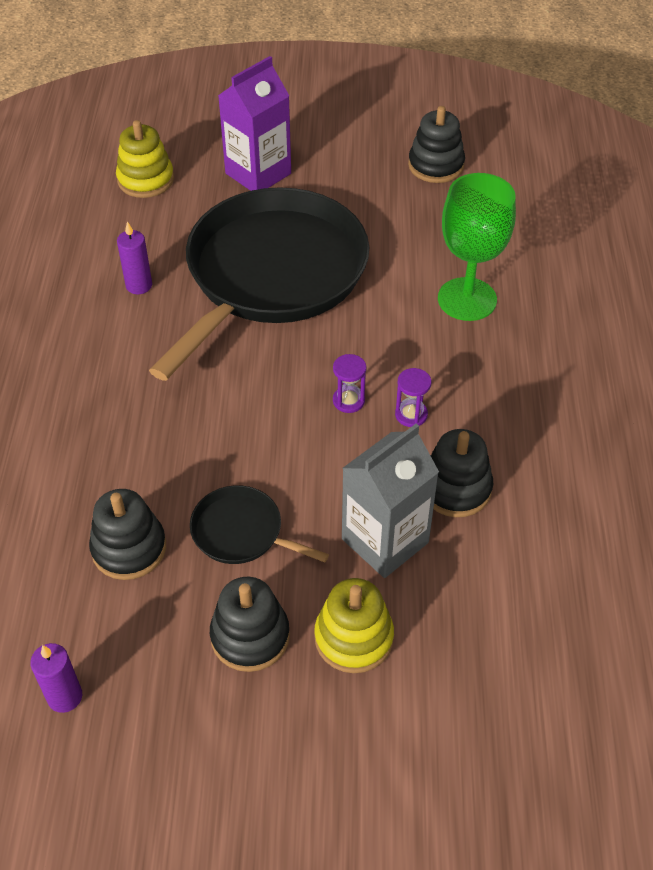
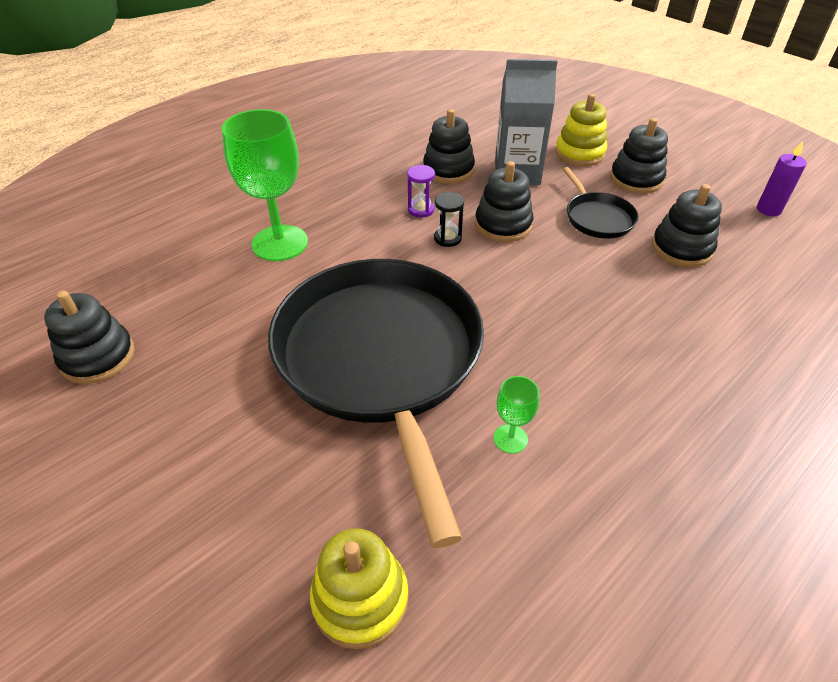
camera: 135 degrees left, 5 degrees down
purple candle [117,221,152,294] -> green goblet [494,376,539,454]
black pan [149,187,369,381] -> black pan turned 90 degrees clockwise [268,259,484,548]
purple carton [218,56,291,191] -> none
purple hourglass [333,354,367,413] -> black hourglass [434,192,464,247]
none -> black stacking toy [475,161,533,242]

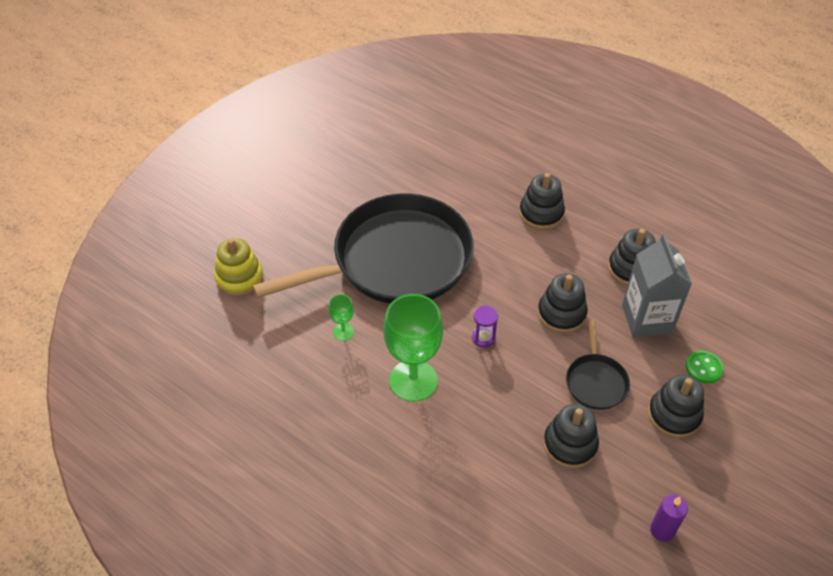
camera: 80 degrees right, 5 degrees up
black stacking toy [44,291,135,384] -> black stacking toy moved to [519,173,565,230]
green goblet [222,109,308,261] -> green goblet moved to [383,294,443,402]
purple hourglass [407,165,435,217] -> purple hourglass moved to [472,306,498,347]
black hourglass [434,192,464,247] -> none
yellow stacking toy [555,94,607,166] -> green button [686,351,724,384]
black pan [563,167,638,239] -> black pan turned 60 degrees counterclockwise [566,320,630,410]

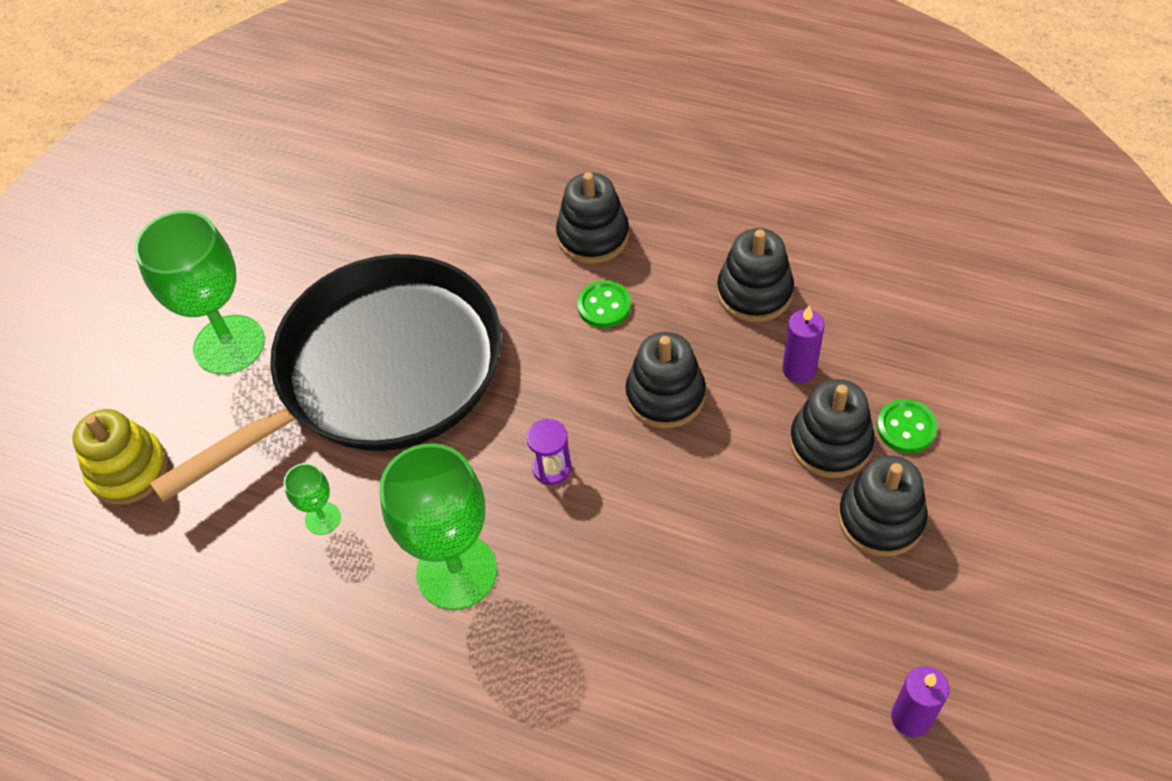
camera: 10 degrees left, 5 degrees up
black stacking toy [543,404,599,469] -> black stacking toy moved to [790,379,875,478]
black pan [566,320,630,410] -> none
grey carton [622,234,692,337] -> purple candle [782,305,825,383]
none -> green goblet [134,210,265,375]
none -> green button [577,281,631,328]

